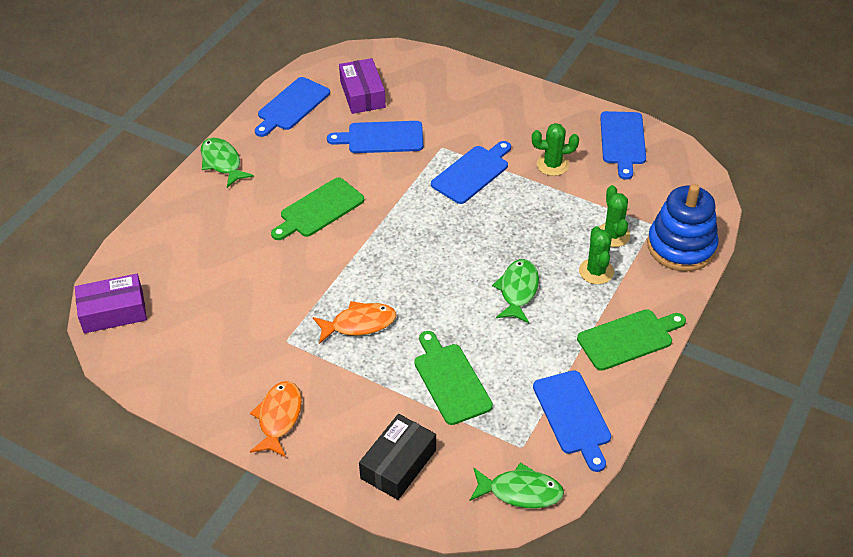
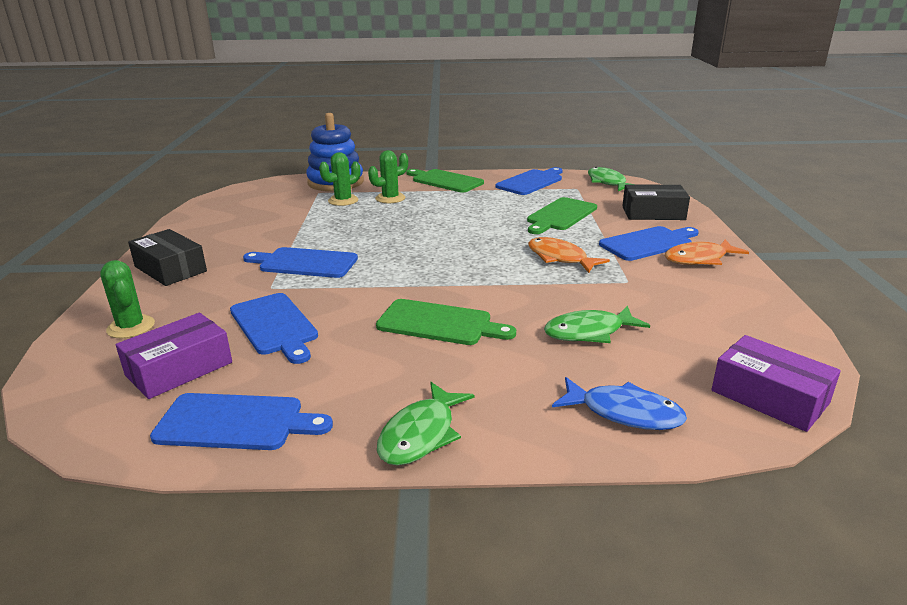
camera: 120 degrees left, 20 degrees down
green fish [492,259,539,323] -> green fish moved to [544,306,650,343]
green cactus [532,123,579,176] -> green cactus moved to [100,260,155,338]
blue cutting board [600,111,646,180] -> blue cutting board moved to [599,226,699,261]
none -> black box [128,229,207,286]
none -> blue fish [552,377,687,430]

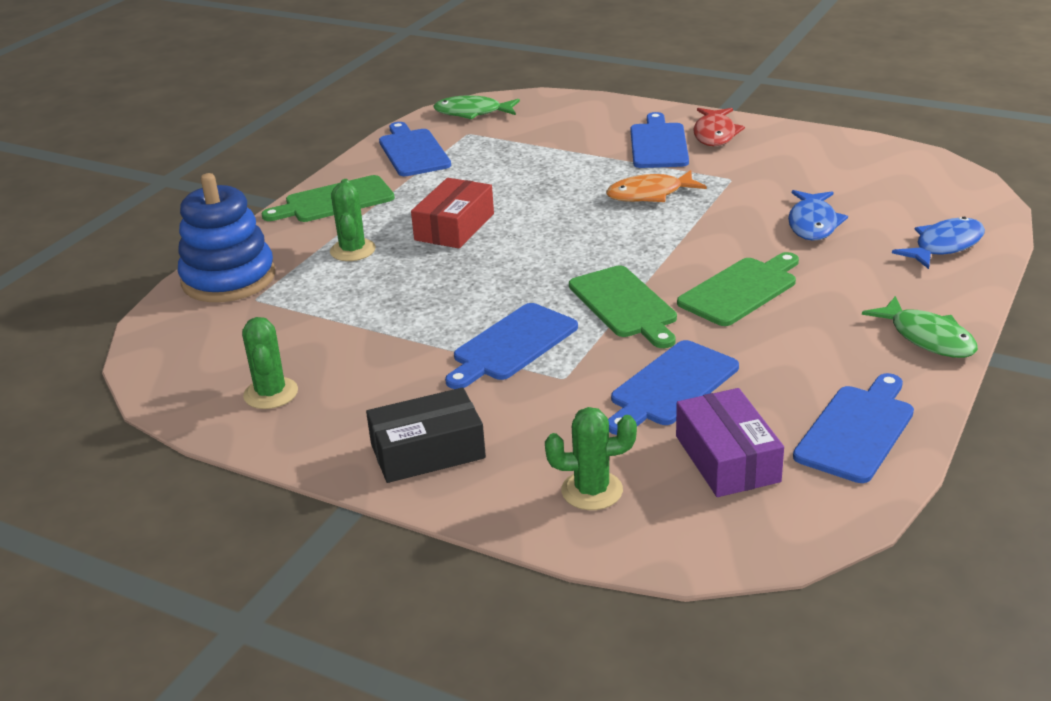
camera: 60 degrees left, 5 degrees up
blue cutting board [230,293,318,364] -> blue cutting board turned 135 degrees clockwise [608,340,739,435]
green cactus [319,152,360,206] -> green cactus moved to [242,317,298,409]
green cutting board [527,197,597,234] -> green cutting board moved to [569,266,677,348]
green fish [544,306,650,343] -> blue fish [788,190,848,241]
black box [622,184,690,220] -> none
orange fish [665,239,749,265] -> red fish [693,108,745,146]
purple box [711,335,841,432] -> none
none -> red box [411,178,494,248]

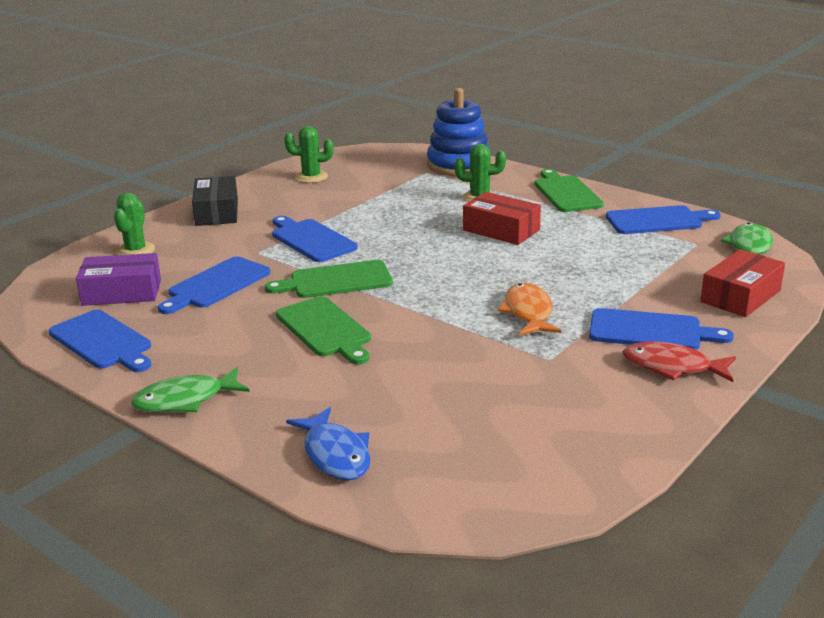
camera: 100 degrees right, 5 degrees down
blue cutting board [608,340,739,435] -> blue cutting board turned 105 degrees counterclockwise [158,257,270,314]
blue fish [788,190,848,241] -> none
none -> red box [700,249,785,317]

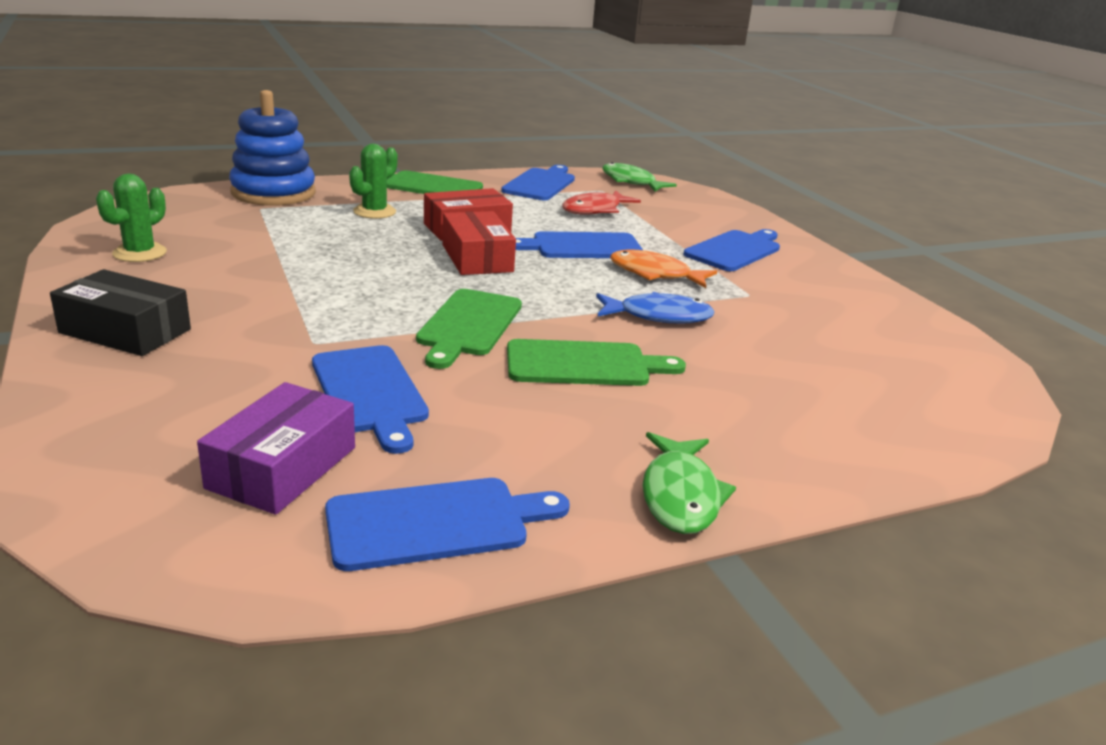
camera: 65 degrees left, 0 degrees up
green cactus [114,193,155,255] -> none
blue cutting board [272,216,358,262] -> blue cutting board moved to [515,231,643,258]
blue fish [286,407,370,480] -> blue fish moved to [596,292,715,324]
red fish [623,342,736,382] -> red fish moved to [562,190,641,215]
red box [700,249,785,317] -> red box moved to [442,211,516,275]

